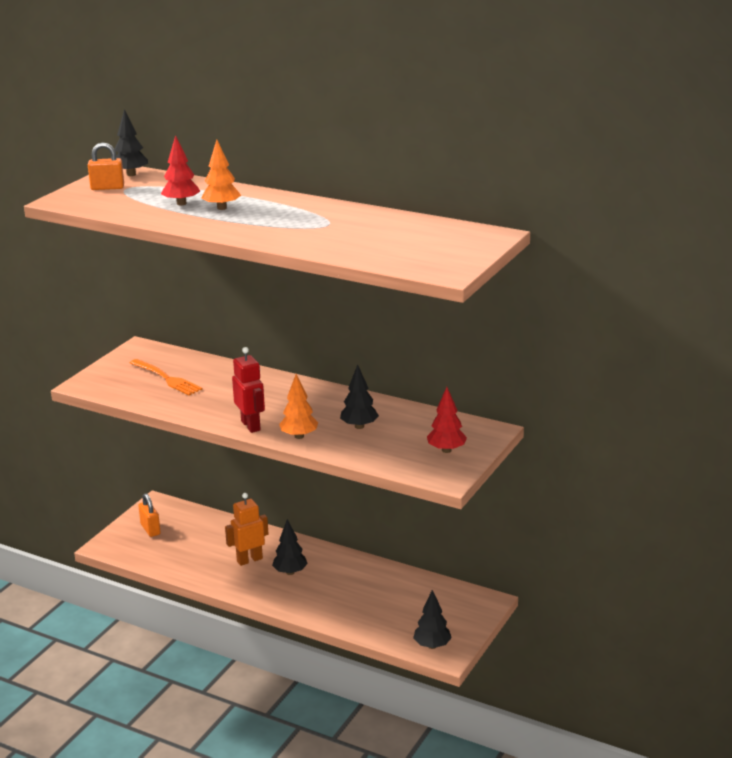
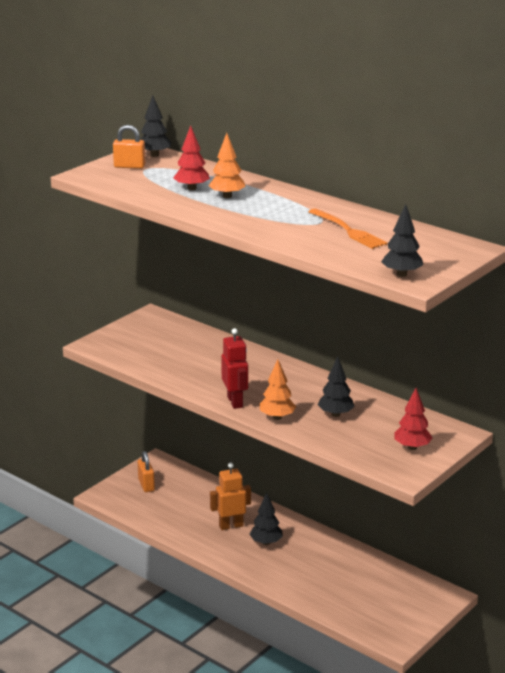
camera: 10 degrees right, 0 degrees up
orange fork [130,359,203,396] -> orange fork moved to [308,209,387,249]
black tree [413,590,452,649] -> black tree moved to [381,204,423,277]

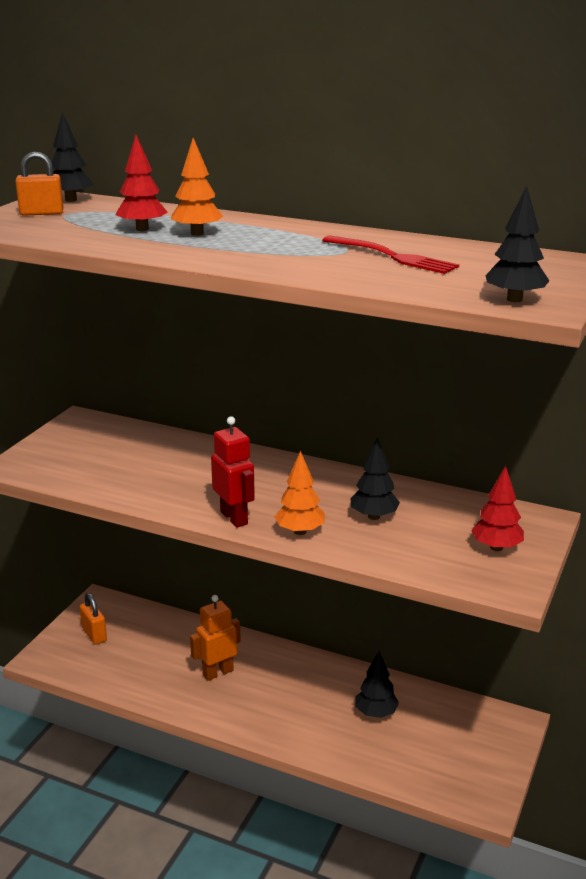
camera: 15 degrees left, 0 degrees up
black tree [250,492,283,545] -> black tree moved to [355,651,399,718]
orange fork [308,209,387,249] -> red fork [322,236,459,274]

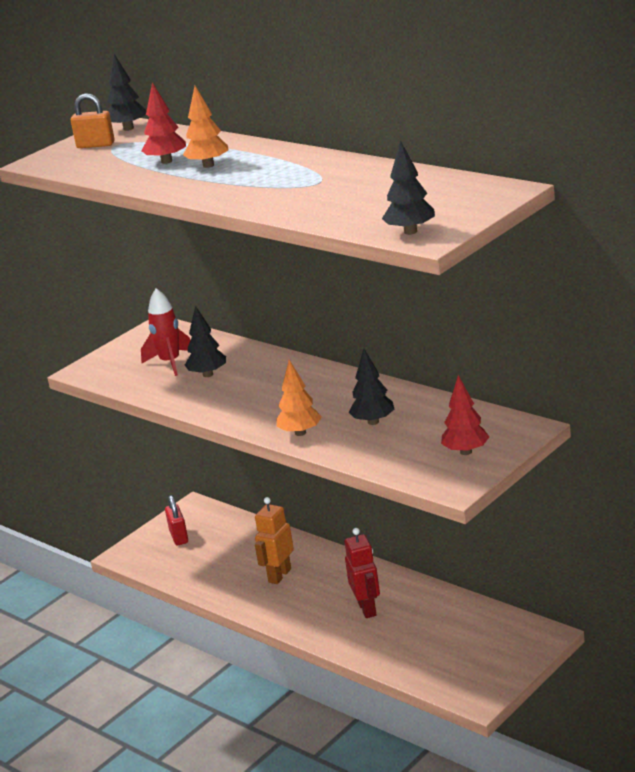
camera: 20 degrees right, 0 degrees up
orange padlock [80,593,107,645] -> red padlock [165,495,188,545]
orange robot [190,595,241,681] -> orange robot turned 45 degrees counterclockwise [255,497,294,584]
red robot [211,416,255,528] -> red robot moved to [345,528,380,618]
red fork [322,236,459,274] -> none
black tree [355,651,399,718] -> black tree moved to [185,305,226,377]
none -> red rocket [141,288,190,376]

